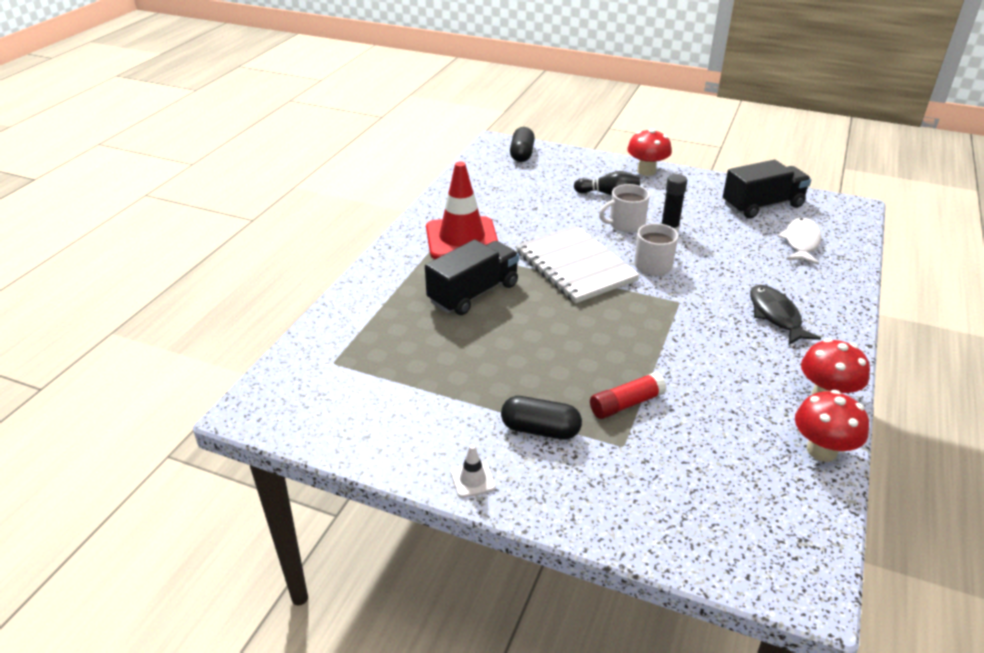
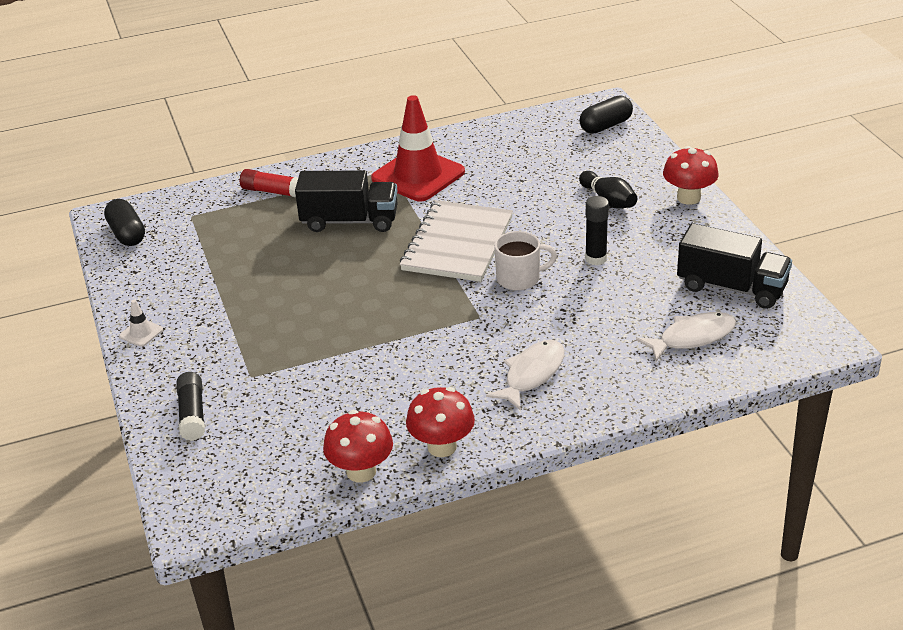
camera: 50 degrees right, 0 degrees up
black capsule [501,396,582,440] -> black capsule moved to [104,199,145,246]
red glue stick [590,372,667,419] -> red glue stick moved to [240,169,298,197]
white mug [599,184,650,232] -> none
black fish [750,285,821,345] -> white fish [486,340,565,410]
none -> black glue stick [176,372,205,441]

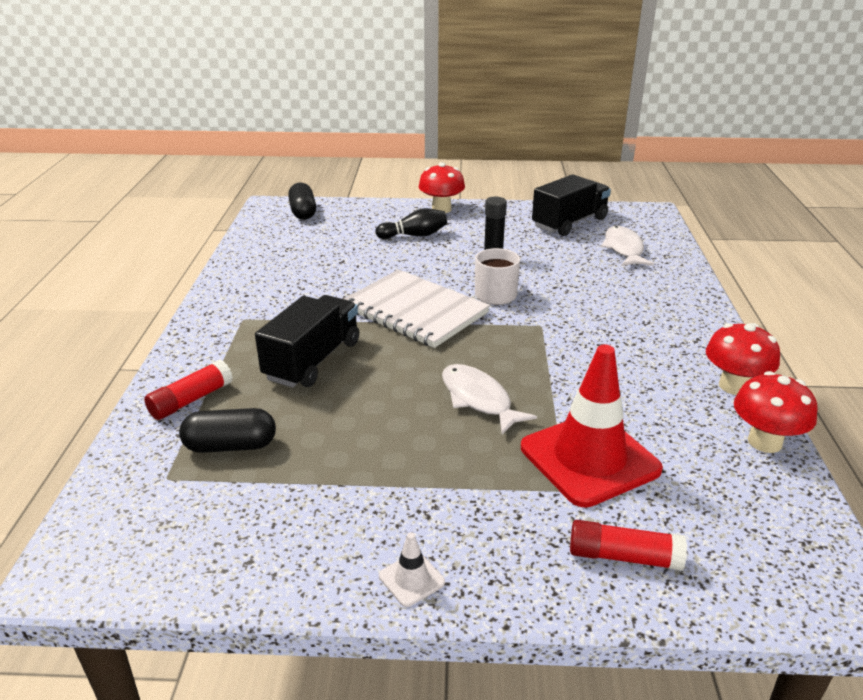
camera: 70 degrees left, 5 degrees down
black capsule [104,199,145,246] -> black capsule moved to [179,408,276,453]
black glue stick [176,372,205,441] -> red glue stick [570,520,687,571]
red traffic cone [371,95,465,201] -> red traffic cone moved to [521,345,663,508]
white fish [486,340,565,410] -> white fish moved to [442,364,537,434]

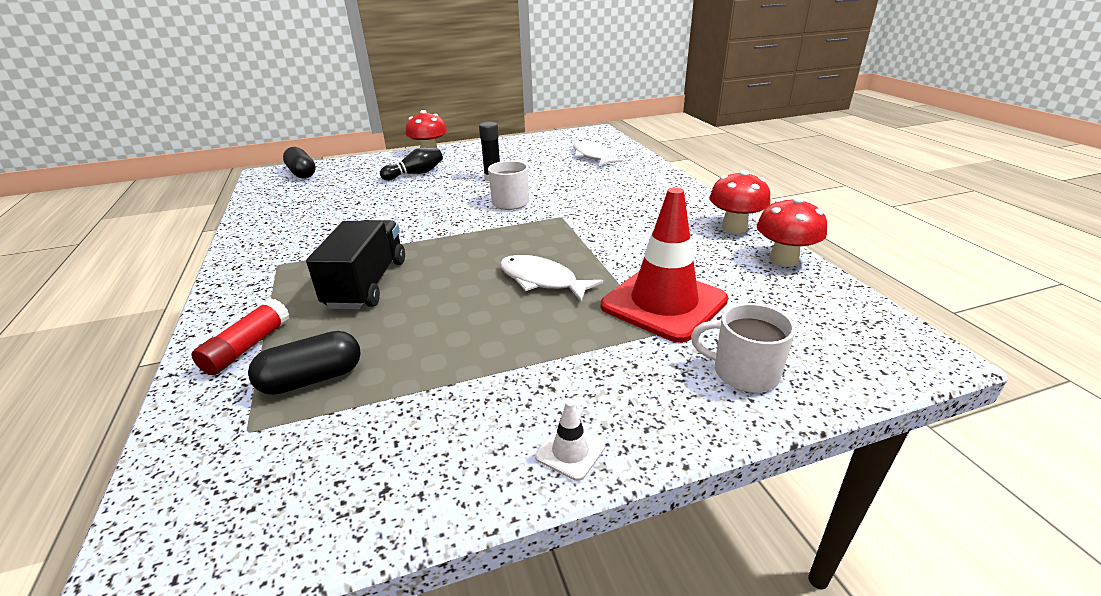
camera: 20 degrees left, 0 degrees up
white notebook [344,269,490,348] -> none
black truck [532,175,611,236] -> none
red glue stick [570,520,687,571] -> white mug [691,303,796,393]

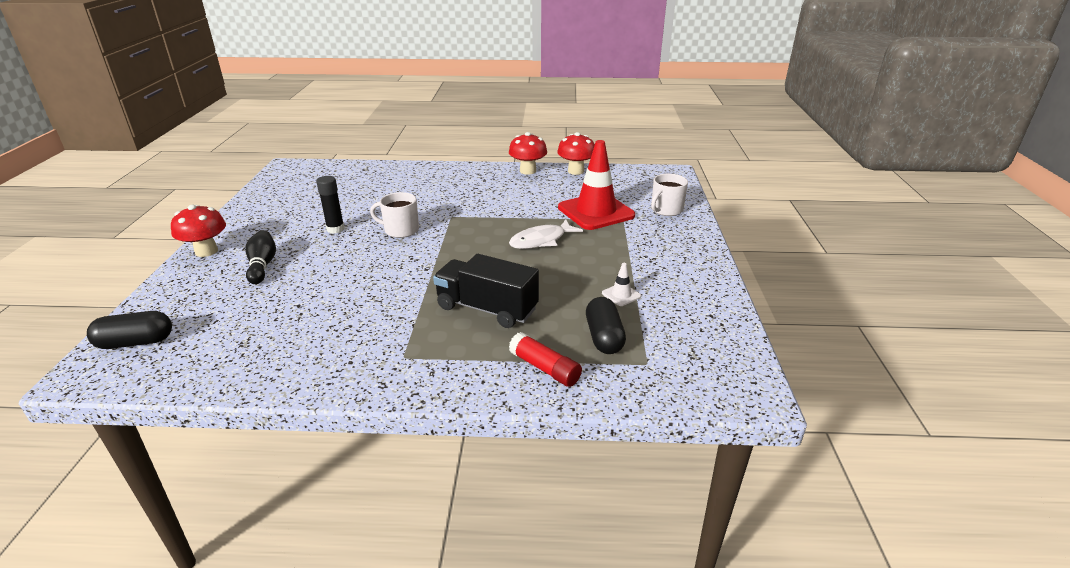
camera: 70 degrees left, 0 degrees up
white traffic cone [535,400,605,481] -> white traffic cone moved to [602,263,641,306]
white fish [573,140,623,166] -> none

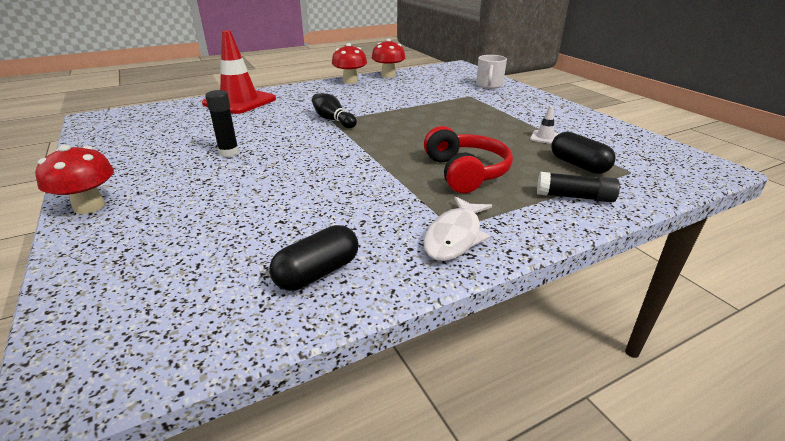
camera: 30 degrees left, 0 degrees up
black capsule [87,311,172,349] -> black capsule moved to [269,225,359,291]
black bowling pin [245,230,276,284] -> black bowling pin moved to [312,93,357,128]
white mug [370,192,419,238] -> none
black truck [433,254,539,328] -> red headphones [424,126,513,193]
white fish [509,219,583,249] -> white fish moved to [423,196,492,261]
red glue stick [509,332,582,387] -> black glue stick [537,172,620,202]
red traffic cone [558,140,635,230] -> red traffic cone moved to [202,30,276,114]

